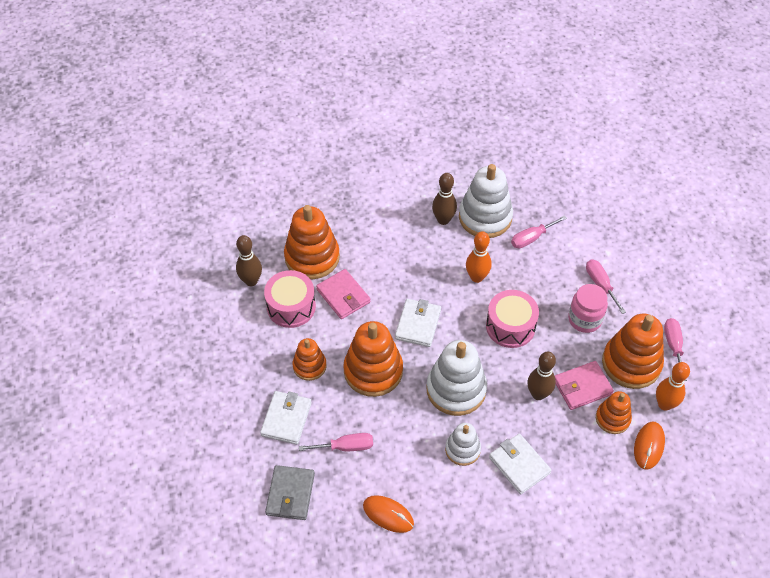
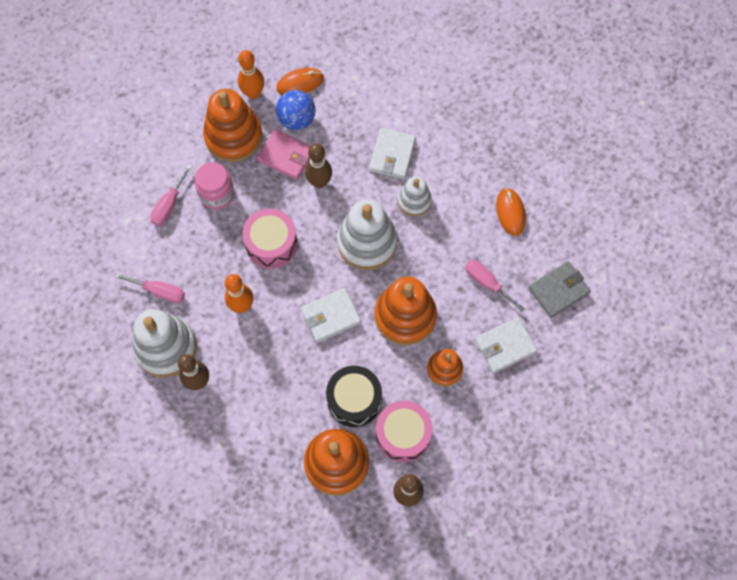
camera: 130 degrees left, 15 degrees up
pink wallet [316,269,370,319] -> black drum [326,366,382,427]
orange stacking toy [596,391,632,434] -> blue ball [276,90,316,130]
pink screwdriver [664,318,687,381] -> none

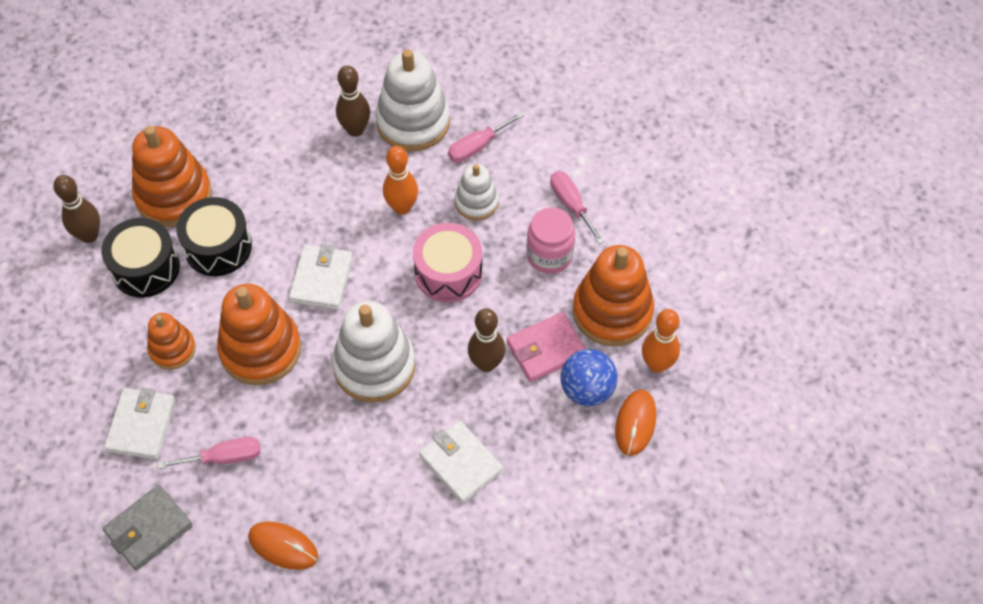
camera: 125 degrees right, 10 degrees down
pink drum [376,401,432,462] -> black drum [102,218,180,298]
white stacking toy [398,176,432,216] -> white stacking toy moved to [455,164,498,220]
grey wallet [528,261,591,318] -> grey wallet turned 45 degrees clockwise [102,485,193,571]

